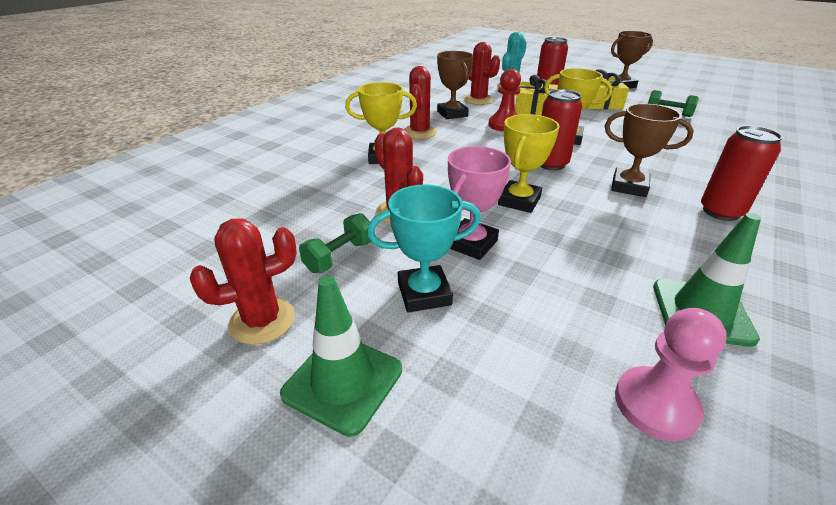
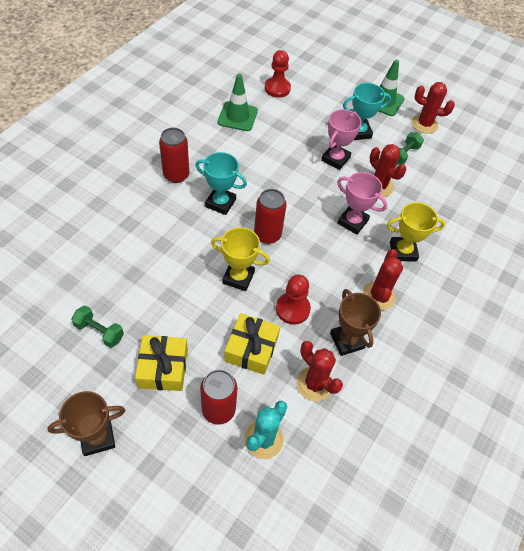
camera: 175 degrees right, 20 degrees up
red cactus [190,218,297,345] -> red cactus turned 45 degrees clockwise [412,82,455,134]
yellow trophy [498,114,560,213] -> none
brown trophy [605,104,694,197] -> turquoise trophy [195,152,247,215]
pink pawn [615,308,727,441] -> red pawn [265,50,291,98]
none -> pink trophy [337,172,387,235]

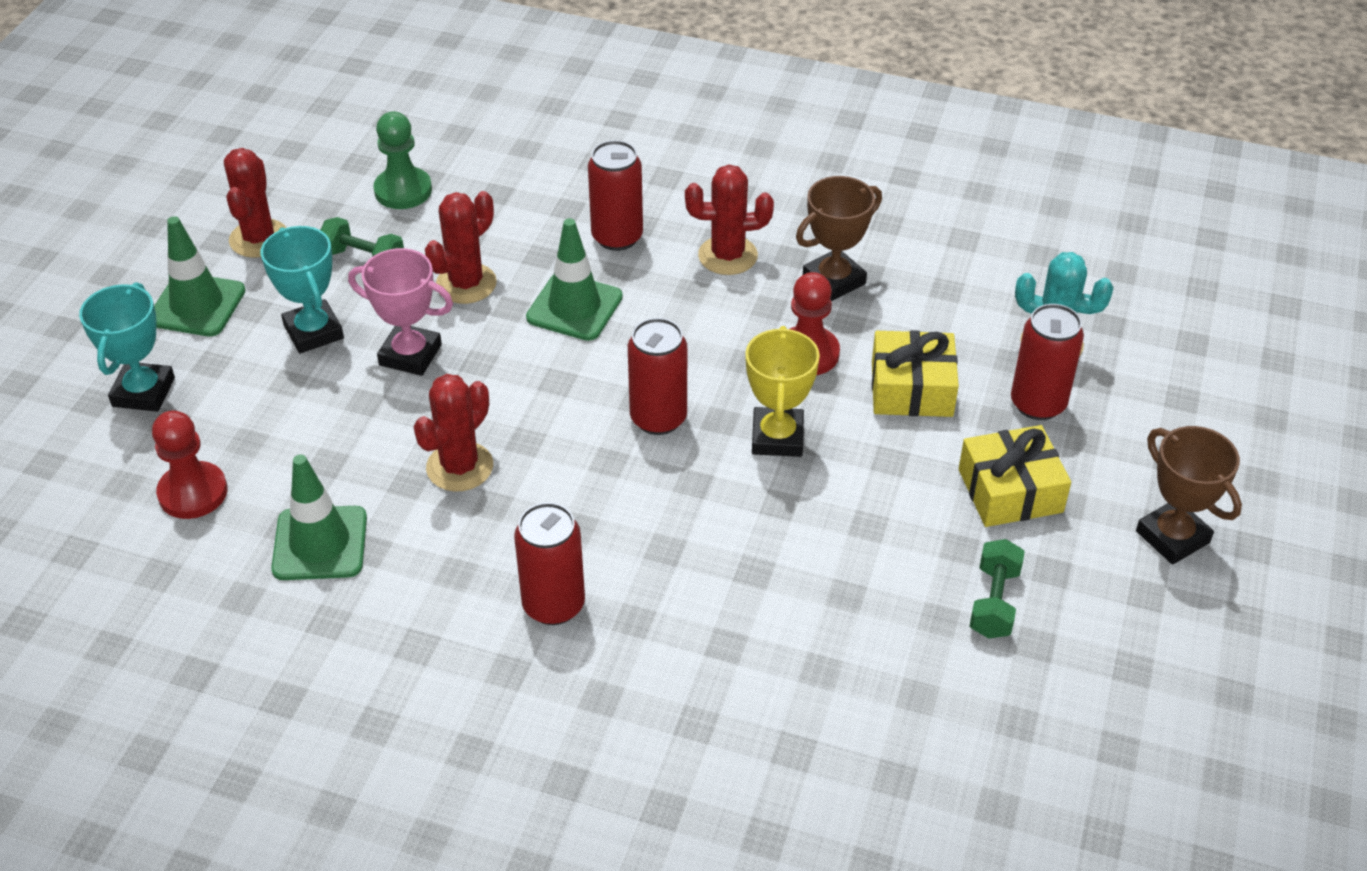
camera: 100 degrees left, 10 degrees down
turquoise trophy [195,152,247,215] -> turquoise trophy moved to [79,282,175,412]
red cactus [296,341,343,401] -> red cactus moved to [413,374,493,492]
pink trophy [337,172,387,235] -> green traffic cone [526,218,623,341]
yellow trophy [387,202,445,261] -> red can [588,140,643,251]
none -> green pawn [374,112,432,209]

